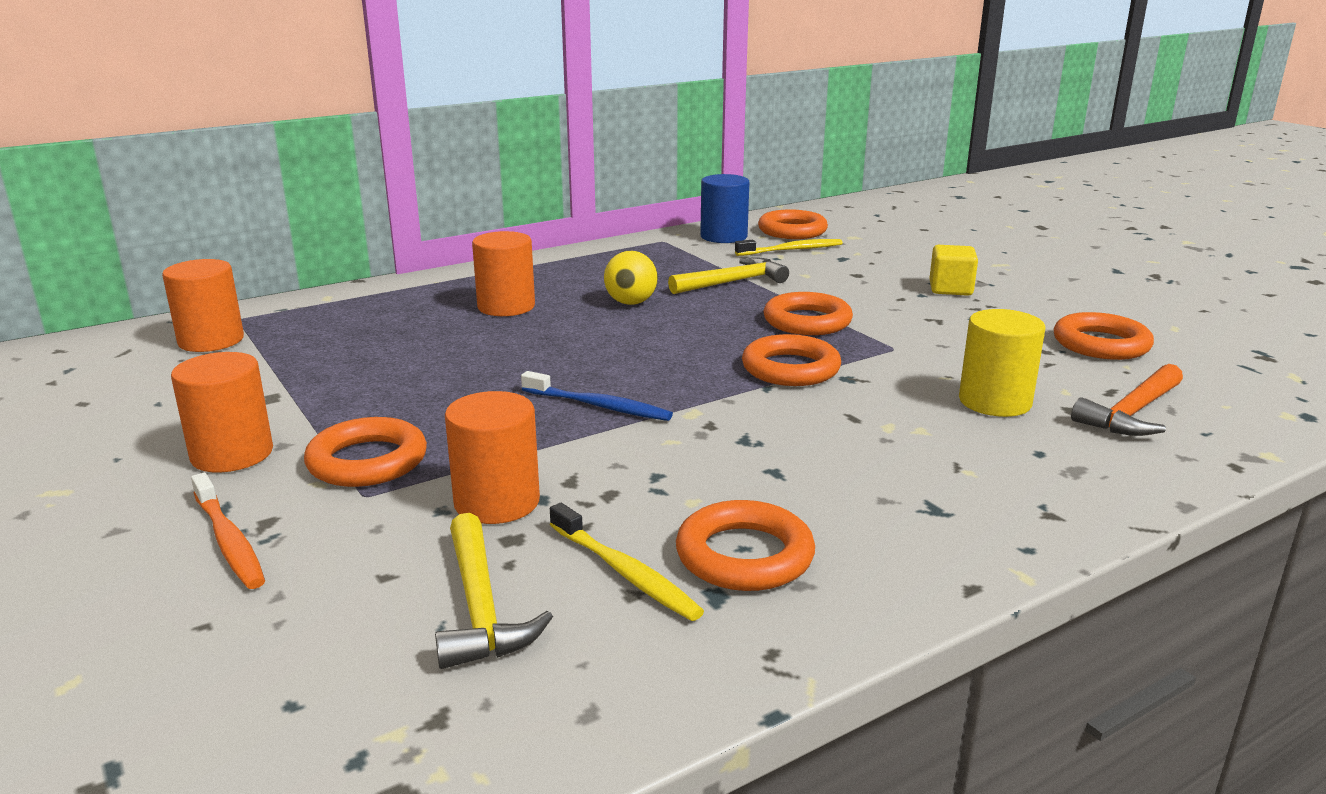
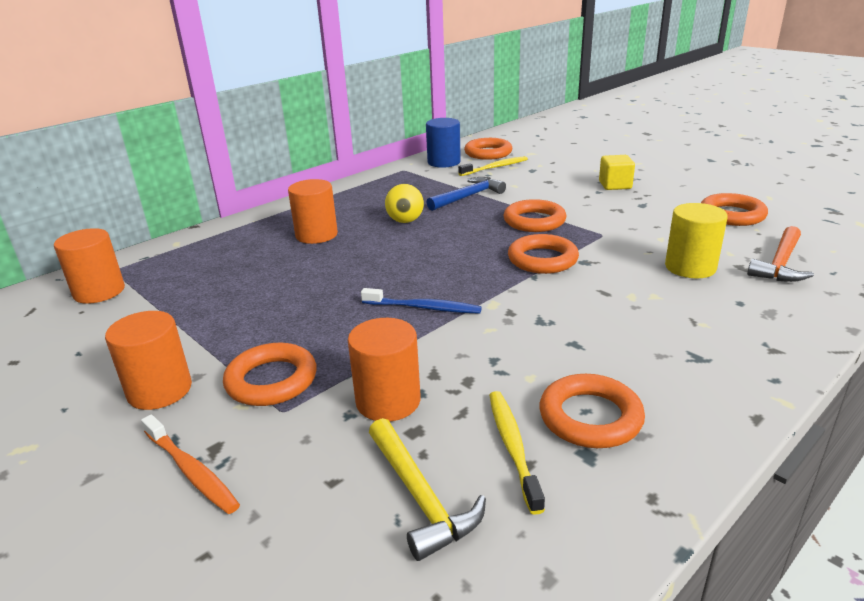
camera: 10 degrees left, 5 degrees up
yellow toothbrush [550,503,704,621] -> yellow toothbrush turned 135 degrees counterclockwise [489,391,545,515]
yellow hammer [668,257,789,294] -> blue hammer [426,177,506,211]

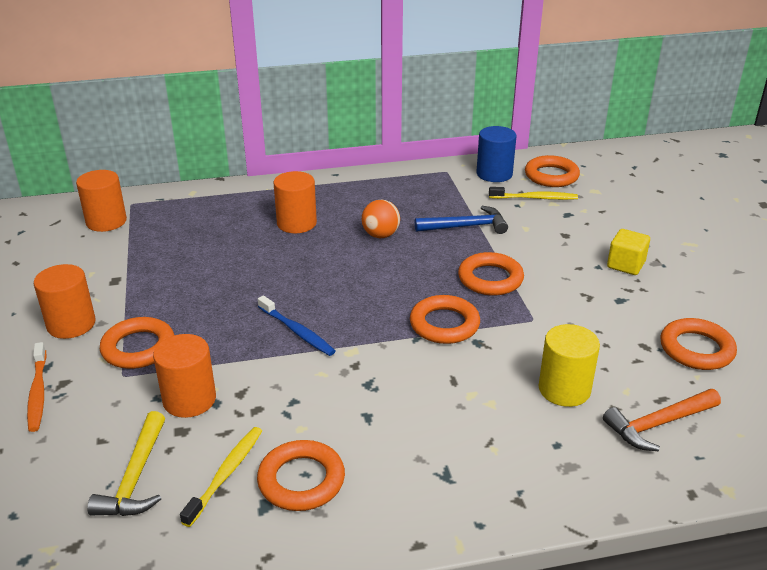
camera: 30 degrees right, 5 degrees up
yellow ball [385,184,424,223] -> orange ball [362,200,400,238]

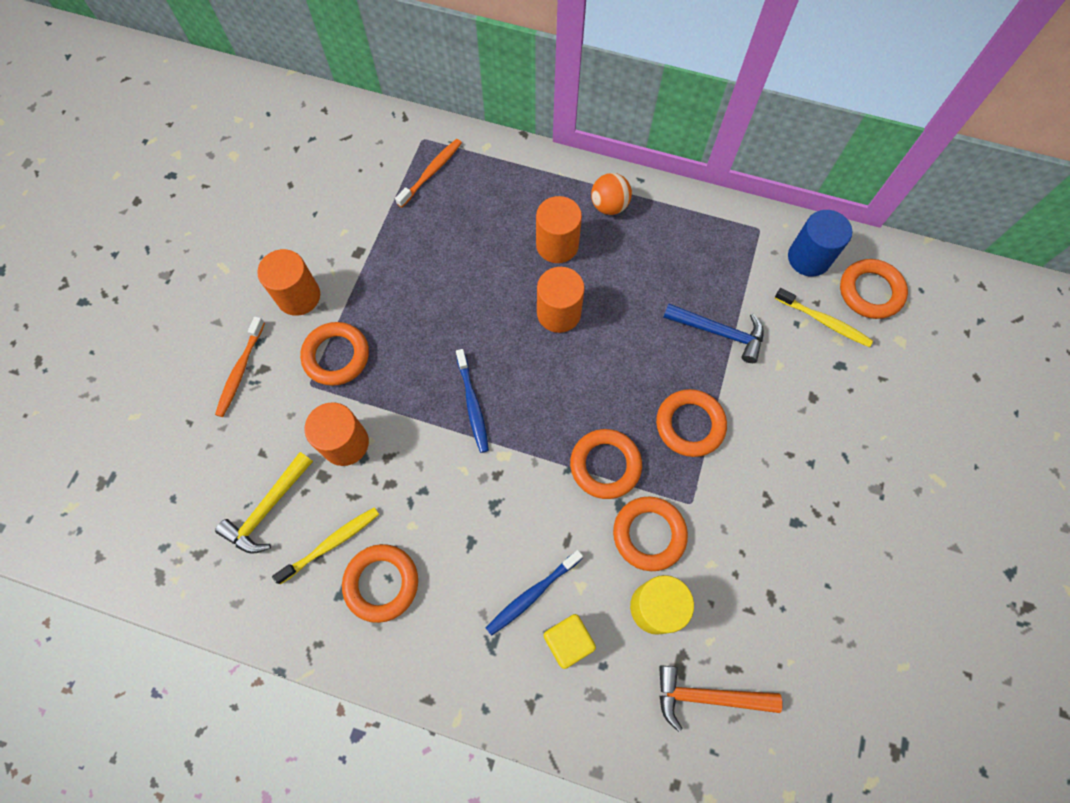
camera: 30 degrees right, 35 degrees up
orange cylinder [76,170,127,232] -> orange cylinder moved to [537,267,585,333]
orange ball [362,200,400,238] -> orange ball moved to [591,173,632,215]
yellow cube [607,229,650,275] -> yellow cube moved to [543,614,596,669]
orange ring [660,318,737,370] -> orange ring moved to [613,496,688,571]
none -> orange toothbrush [395,139,462,207]
none -> blue toothbrush [486,550,583,636]

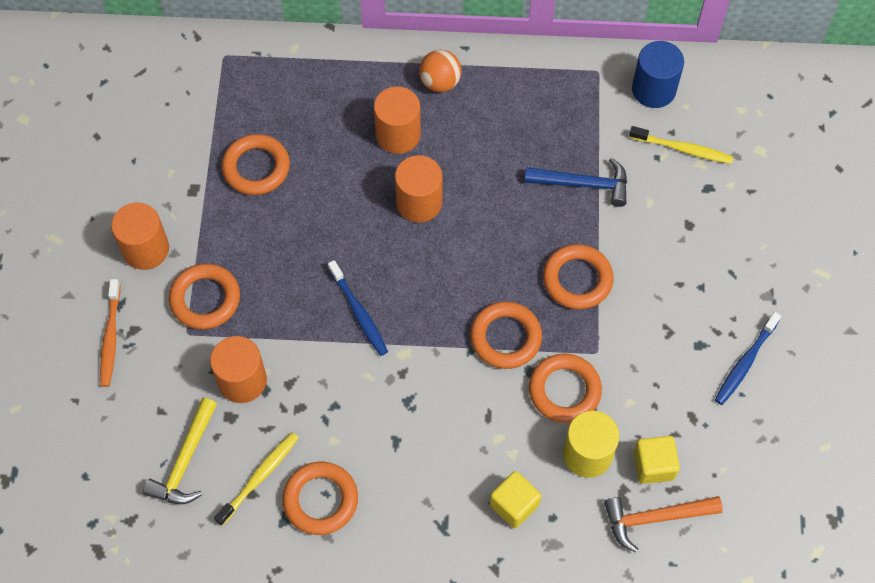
camera: 15 degrees left, 5 degrees down
orange toothbrush [395,139,462,207] -> none
blue toothbrush [486,550,583,636] -> blue toothbrush moved to [715,312,781,405]
orange ring [840,259,908,319] -> orange ring moved to [222,134,290,195]
none -> yellow cube [633,436,680,484]

